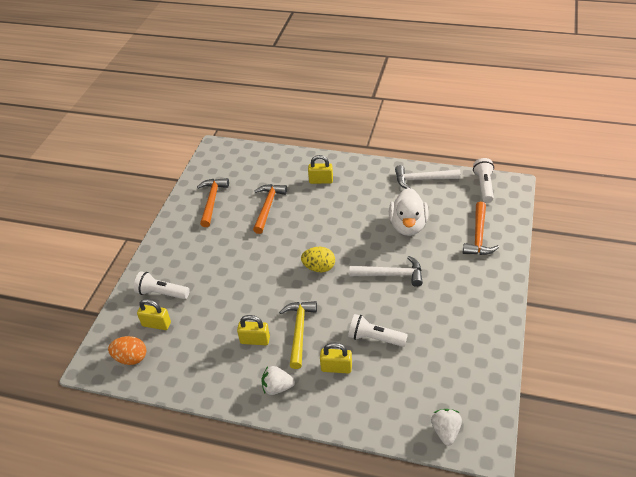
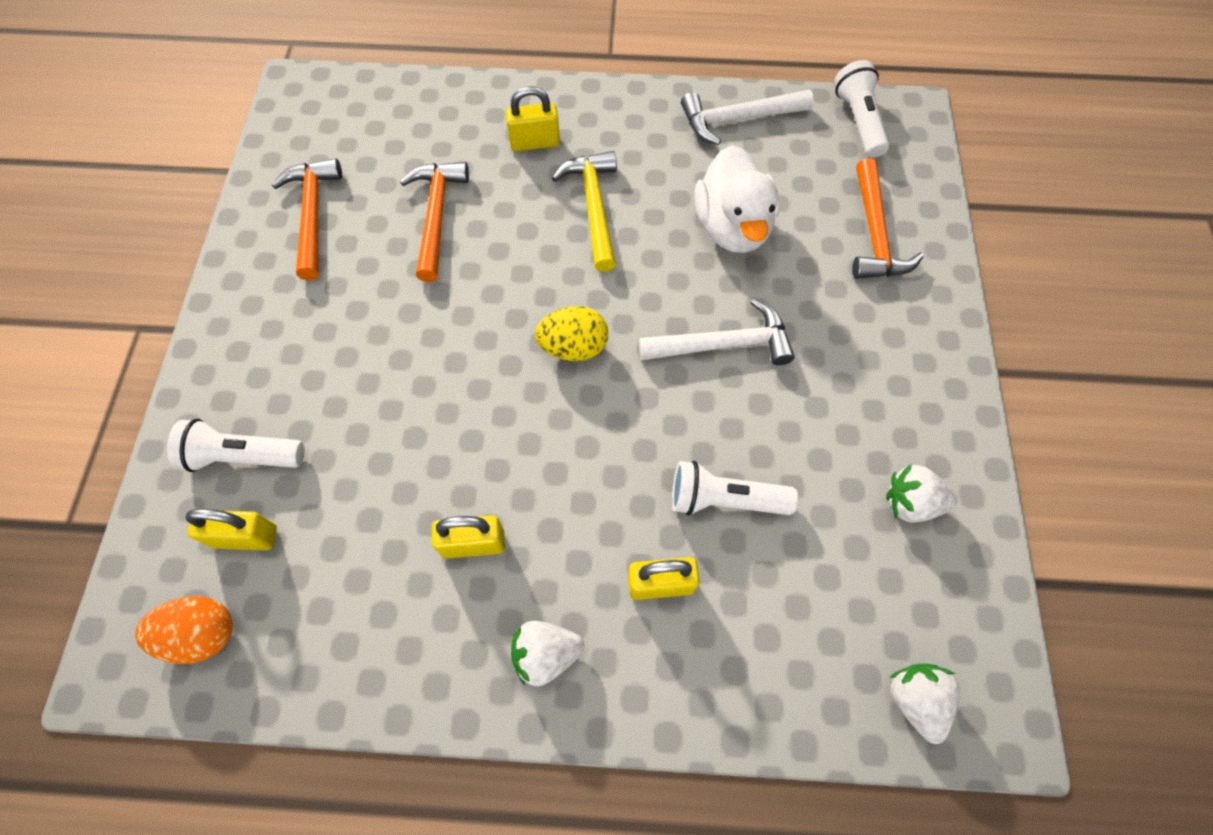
camera: 15 degrees left, 20 degrees up
yellow hammer [279,301,317,369] -> yellow hammer moved to [552,151,617,272]
none -> white strawberry [886,464,957,523]

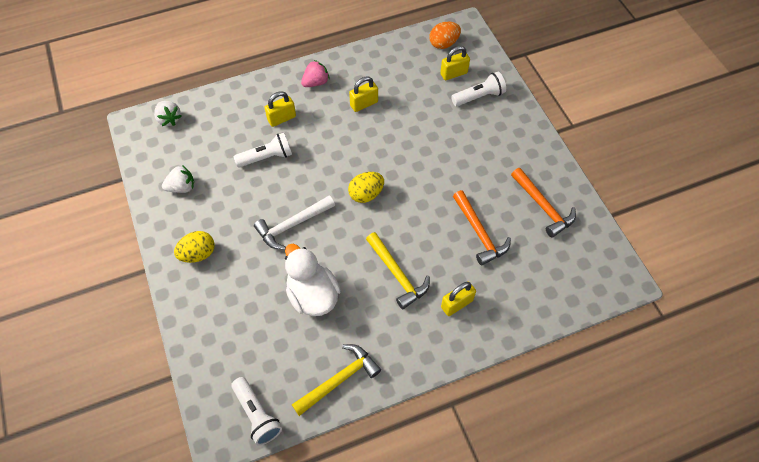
camera: 155 degrees right, 5 degrees down
white strawberry [511,621,584,686] -> pink strawberry [301,60,330,87]
white hammer [681,90,814,145] -> yellow hammer [292,344,381,416]
orange hammer [852,158,924,279] -> none
none -> yellow egg [174,231,215,263]

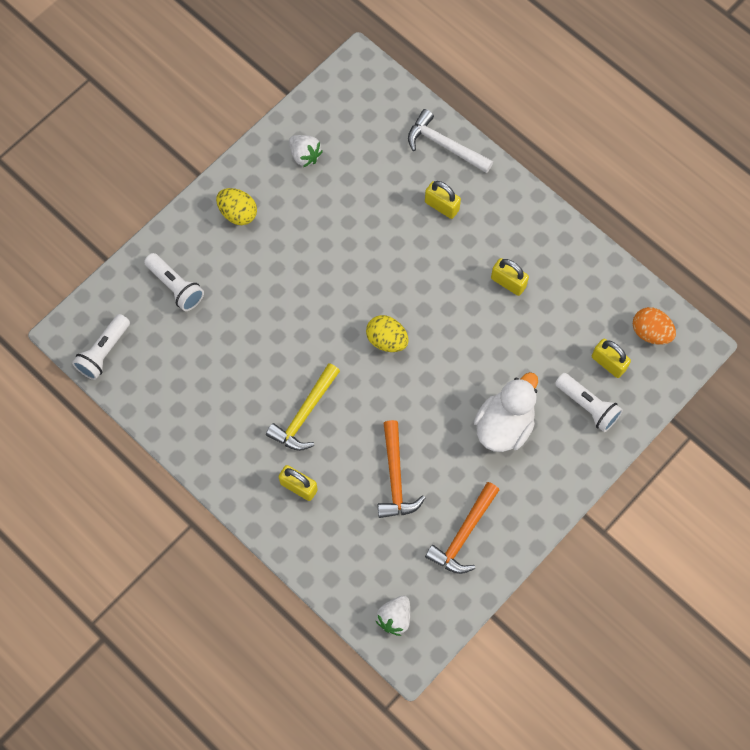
camera: 65 degrees right, 10 degrees up
white strawberry [154,101,182,126] -> white strawberry moved to [376,596,410,636]
white flashlight [233,133,292,168] -> white flashlight moved to [144,253,204,311]
white hammer [254,195,335,250] -> white hammer moved to [408,109,493,173]
white duck [285,244,341,316] -> white duck moved to [474,372,538,452]
yellow hammer [292,344,381,416] -> none
pink strawberry [301,60,330,87] -> none
orange hammer [453,190,511,266] -> orange hammer turned 45 degrees counterclockwise [378,420,425,518]

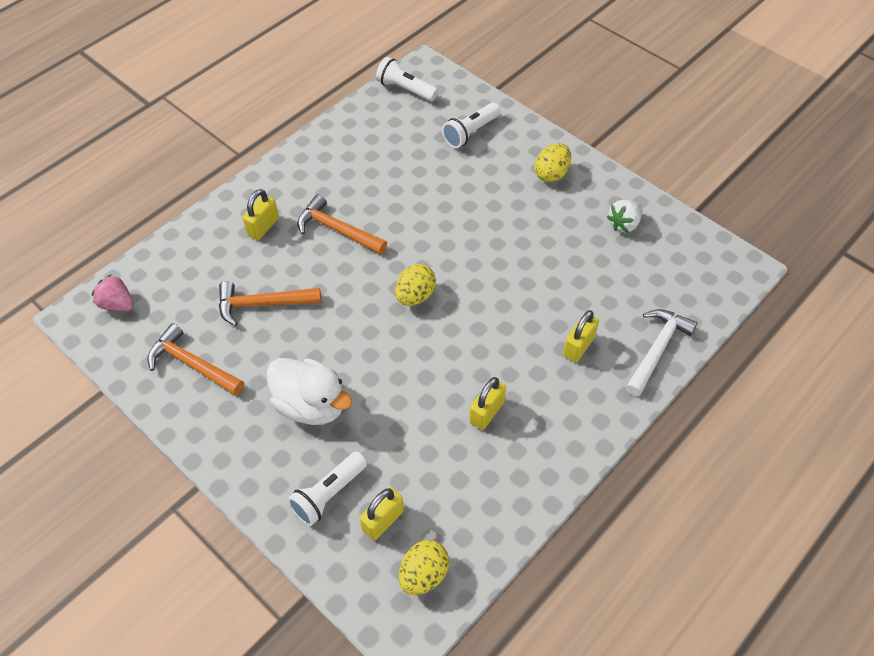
camera: 90 degrees right, 15 degrees down
yellow hammer [266,363,340,451] -> orange hammer [297,194,387,254]
white strawberry [376,596,410,636] -> pink strawberry [92,274,134,311]
orange egg [633,307,676,345] -> yellow egg [399,540,449,595]

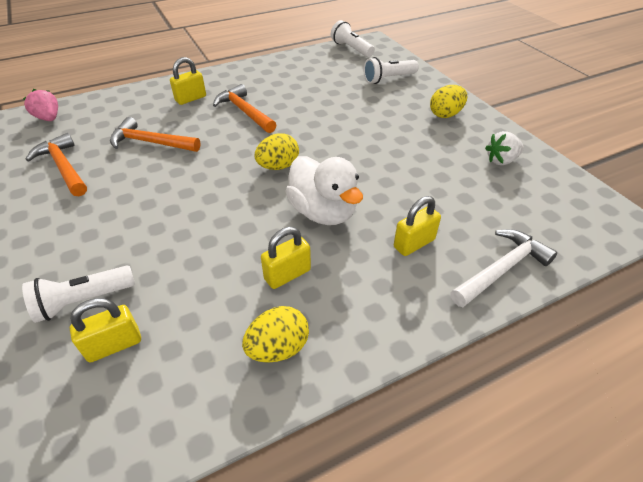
camera: 20 degrees right, 10 degrees down
white duck [267,358,352,425] -> white duck moved to [285,156,363,225]
yellow egg [399,540,449,595] -> yellow egg moved to [242,306,309,363]

